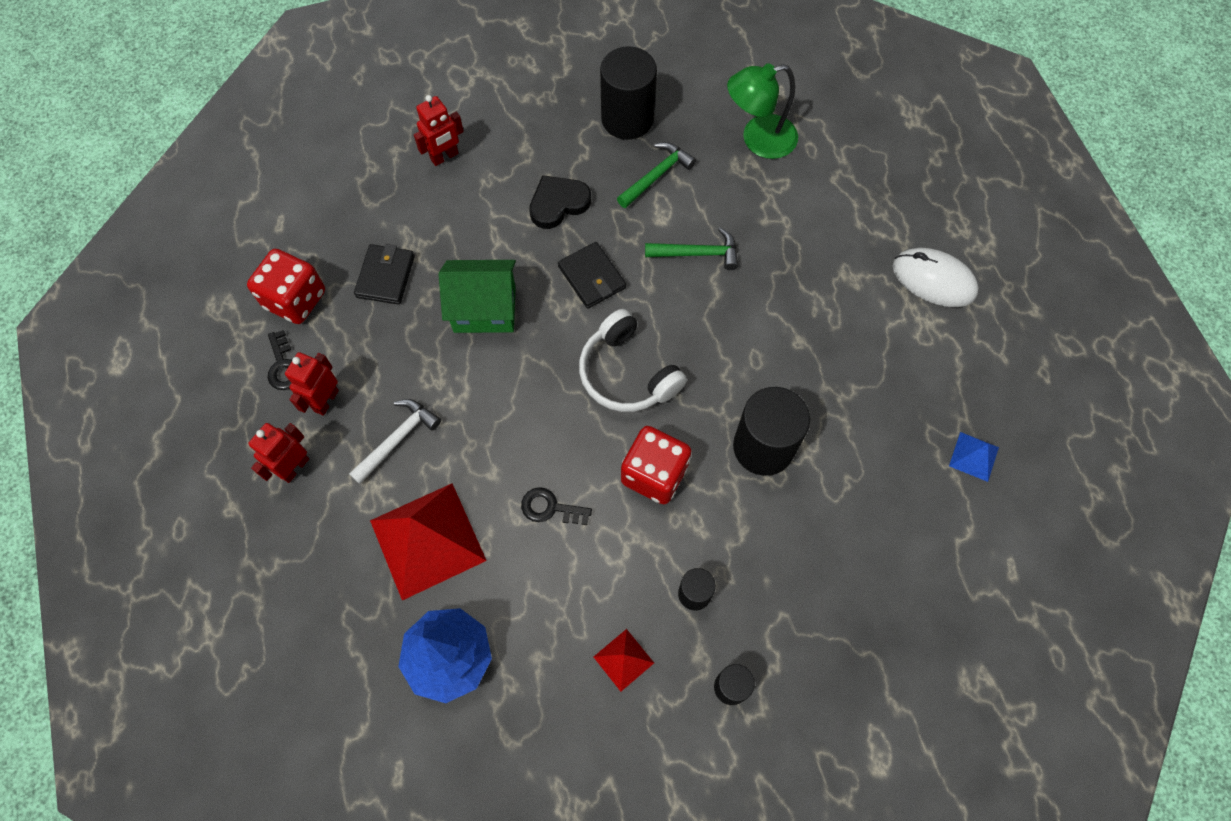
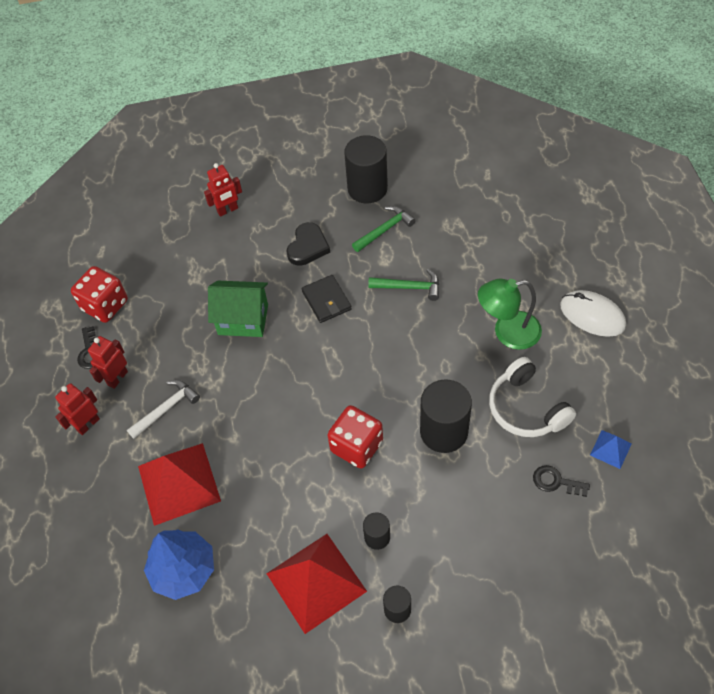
camera: 10 degrees right, 10 degrees down
black wallet [354,244,415,305] -> none
black key [521,487,592,525] -> black key moved to [533,465,590,497]
black heart [529,175,591,229] -> black heart turned 135 degrees clockwise [286,222,330,266]
white headphones [579,309,687,412] -> white headphones moved to [489,357,576,437]
red pyramid [594,629,654,691] -> red pyramid [266,534,367,634], size x2.16
green lamp [727,63,798,159] -> green lamp moved to [478,279,542,350]

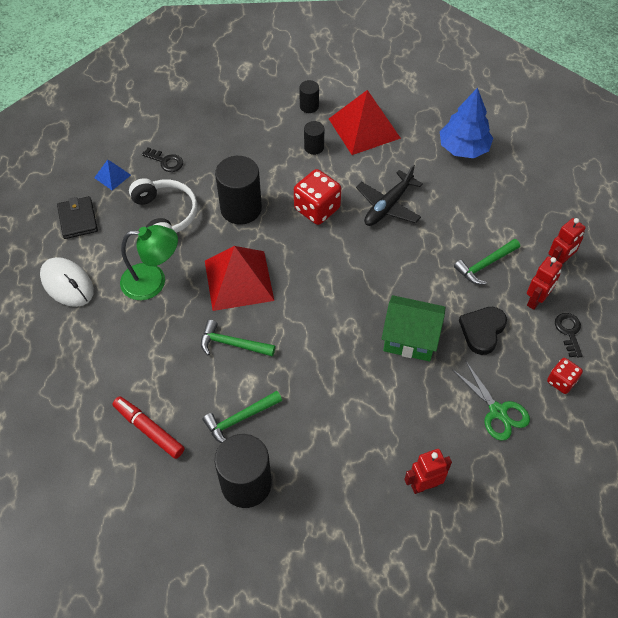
camera: 175 degrees left, 0 degrees up
red dice [71,266,128,323] -> red dice [547,358,583,394], size x0.58
white hammer [127,380,200,439] -> green hammer [454,239,520,285]
red pyramid [138,443,221,526] -> red pyramid moved to [205,246,274,311]
black heart [286,222,330,266] -> black heart moved to [459,307,507,355]
black wallet [302,275,352,323] -> black wallet moved to [57,196,98,239]
none -> red marker [112,396,185,459]
none -> black plane [356,164,423,226]
none -> green scissors [452,362,530,441]

